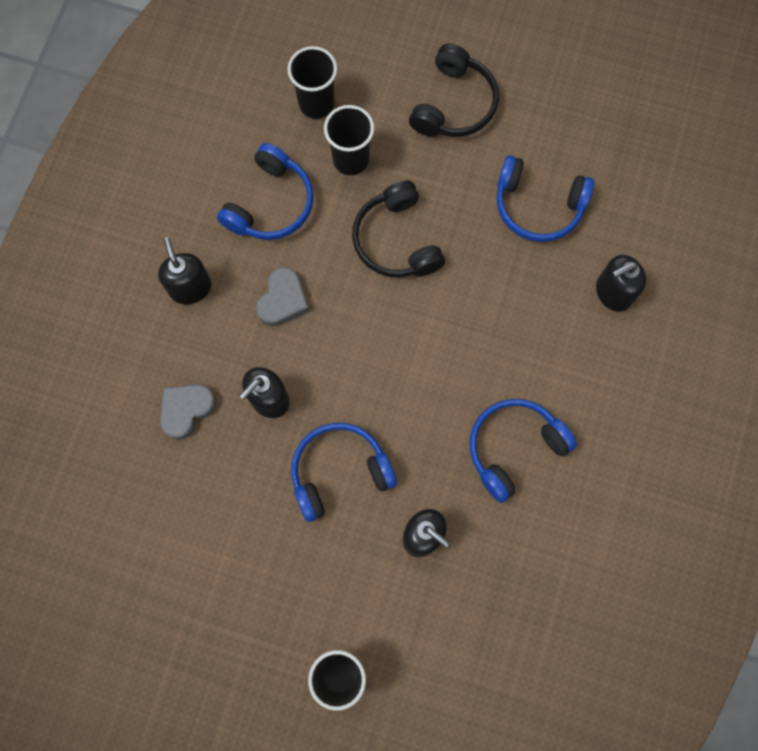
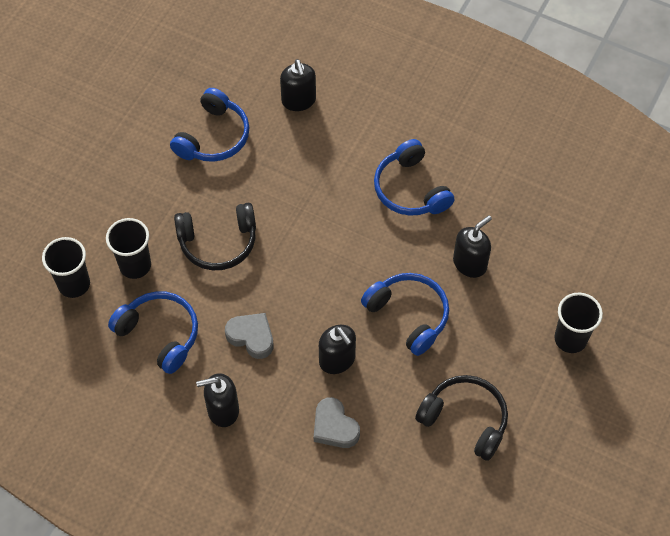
camera: 80 degrees left, 15 degrees down
blue headphones [291,423,397,522] -> blue headphones turned 150 degrees clockwise [361,273,449,356]
black headphones [409,44,499,137] -> black headphones moved to [415,375,508,461]

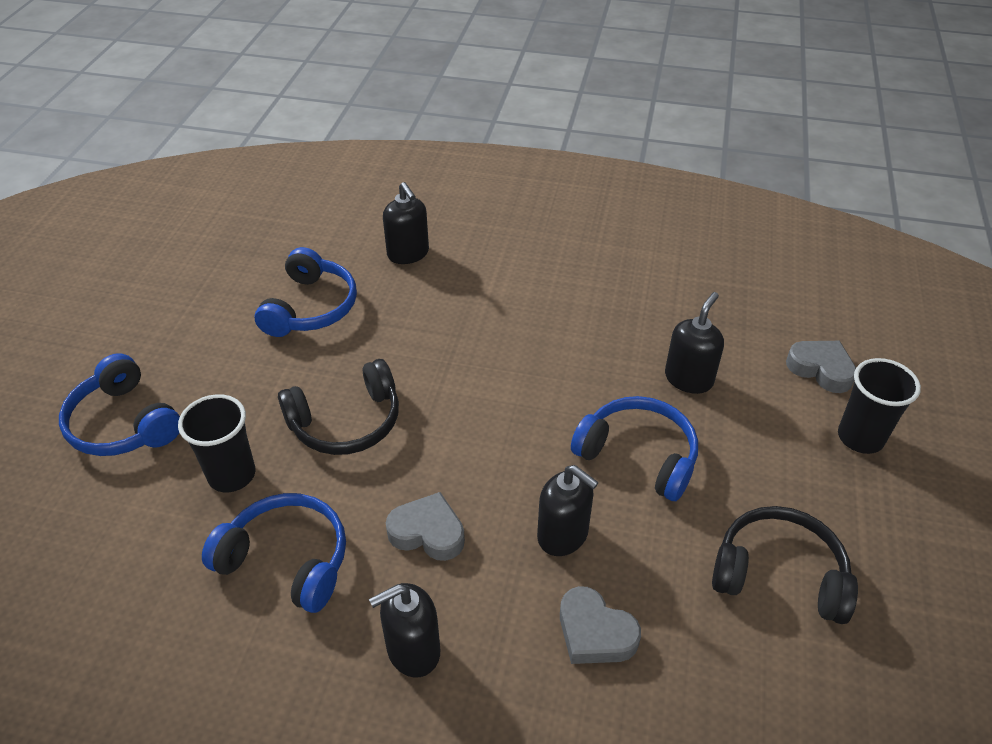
camera: 15 degrees left, 15 degrees down
black cup [42,237,90,298] -> none
blue headphones [374,139,454,216] -> blue headphones moved to [59,353,180,456]
none -> grey heart [786,341,856,393]

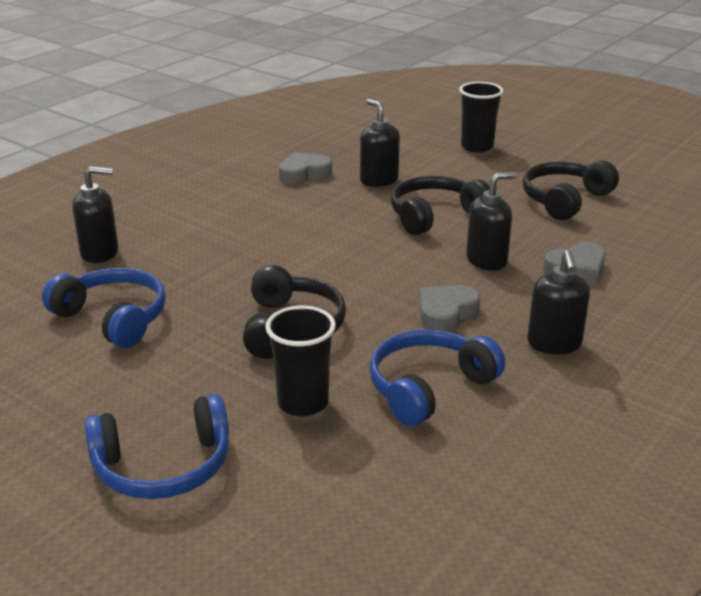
camera: 65 degrees left, 15 degrees down
blue headphones [571,396,698,501] -> black headphones [391,176,489,235]
grey heart [786,341,856,393] -> grey heart moved to [279,152,332,184]

